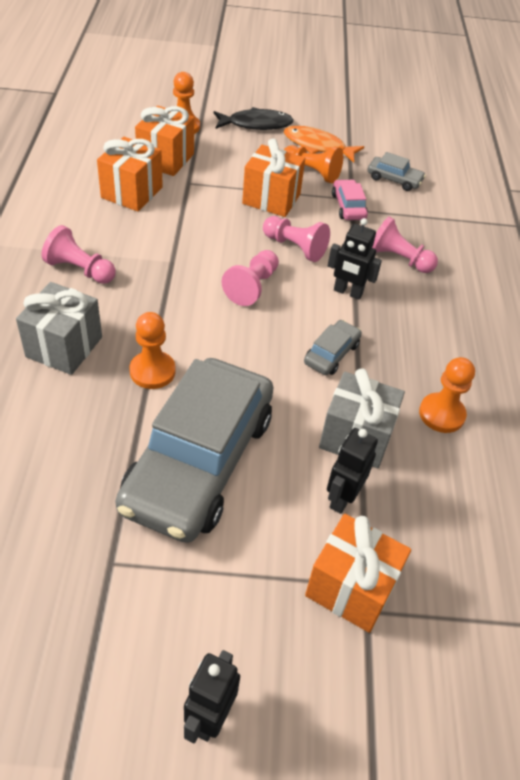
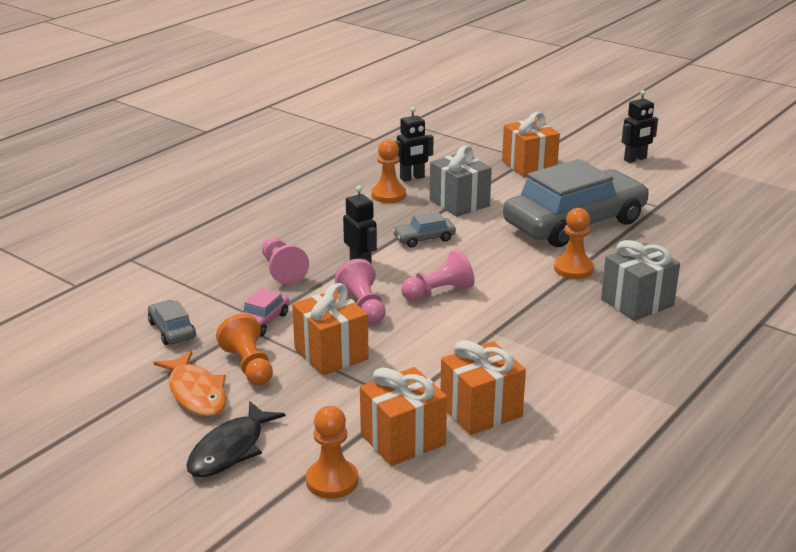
camera: 140 degrees left, 20 degrees down
pink pawn [42,225,116,284] -> none
black fish [214,107,294,130] -> black fish turned 90 degrees counterclockwise [186,401,285,477]
black robot [327,428,378,514] -> black robot moved to [395,107,434,182]

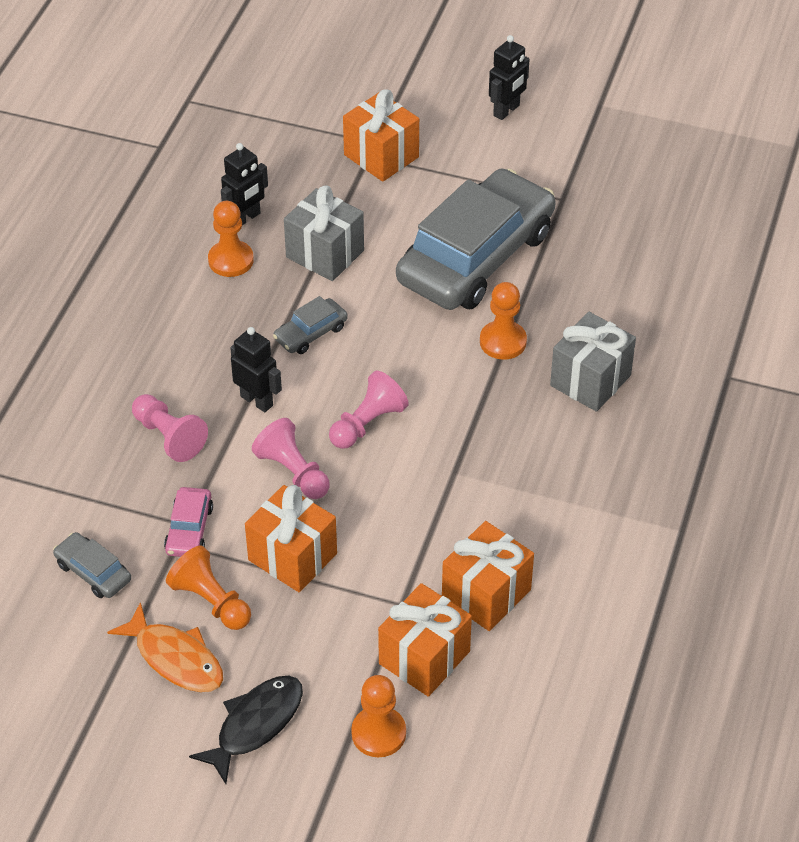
camera: 20 degrees left, 20 degrees up
black fish [186,401,285,477] -> black fish turned 150 degrees counterclockwise [189,676,303,784]

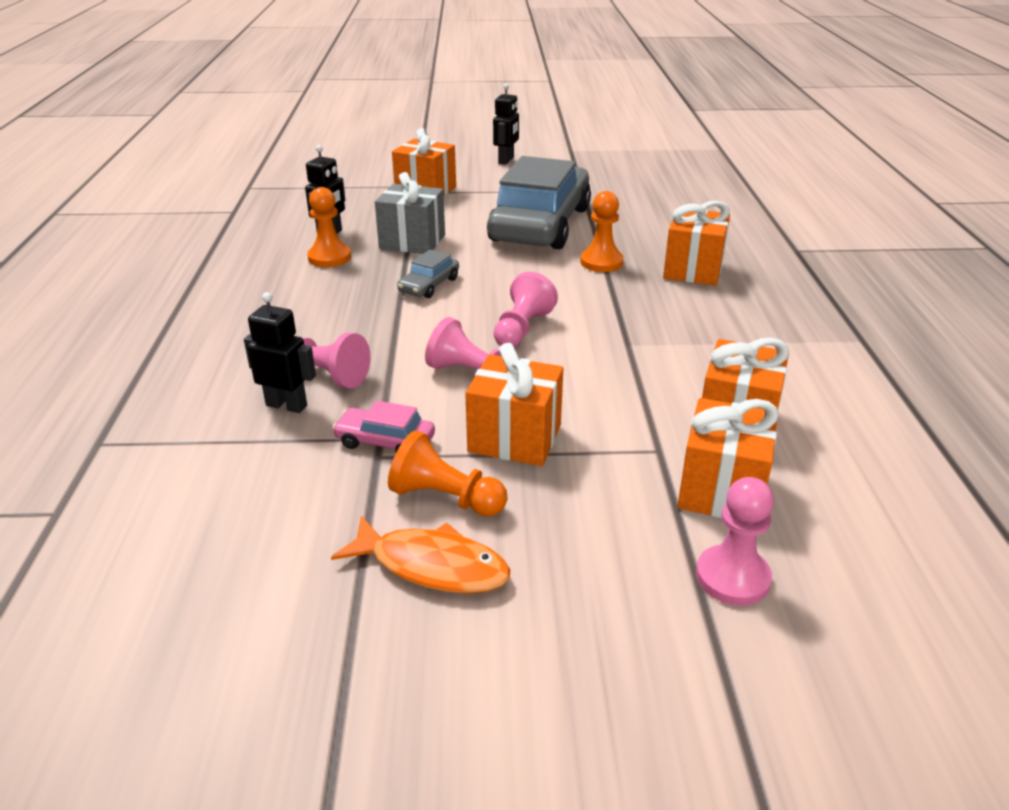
camera: 20 degrees left, 15 degrees down
grey car [53,532,131,598] -> none
pink car [164,487,213,557] -> pink car turned 120 degrees clockwise [332,401,435,452]
black fish [189,676,303,784] -> none
black robot [230,327,282,412] -> black robot moved to [244,292,316,413]
orange pawn [351,675,406,757] -> pink pawn [696,477,774,606]
grey gift [550,312,636,412] -> orange gift [663,201,730,286]

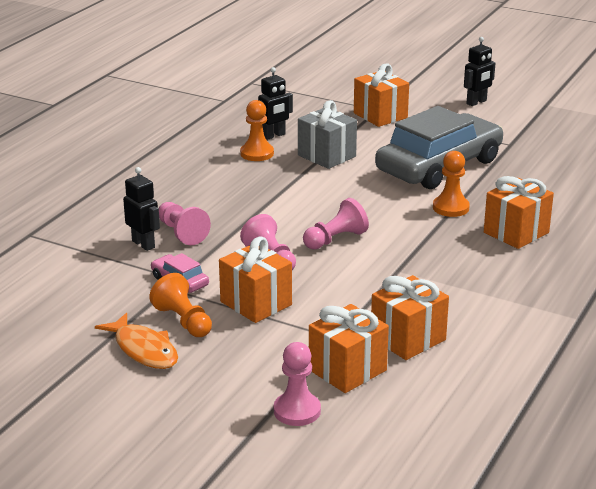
camera: 30 degrees right, 5 degrees down
grey car [397,250,459,298] -> none

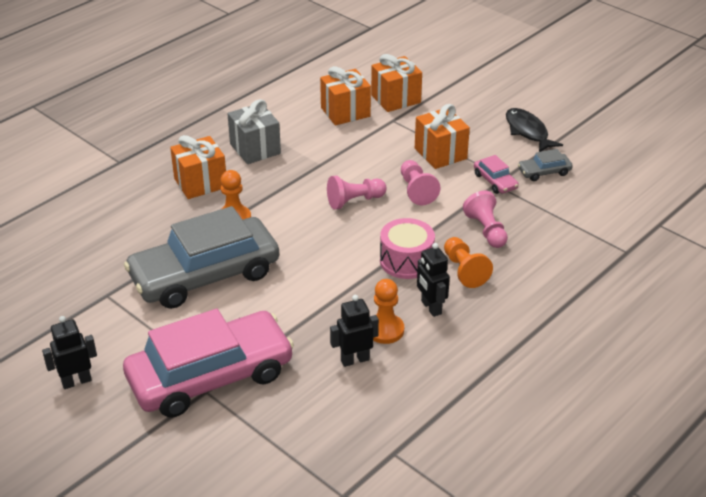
camera: 165 degrees left, 10 degrees up
orange fish [95,313,178,369] -> black fish [506,108,563,152]
black robot [123,167,160,251] -> black robot moved to [417,243,450,317]
orange pawn [149,273,212,337] -> orange pawn moved to [444,237,493,288]
pink pawn [274,342,321,426] -> none
grey gift [298,100,357,169] -> grey gift moved to [227,99,281,164]
orange gift [354,64,409,127] -> pink car [123,309,294,418]
none -> pink drum [380,218,435,279]
none -> grey car [518,149,573,181]

